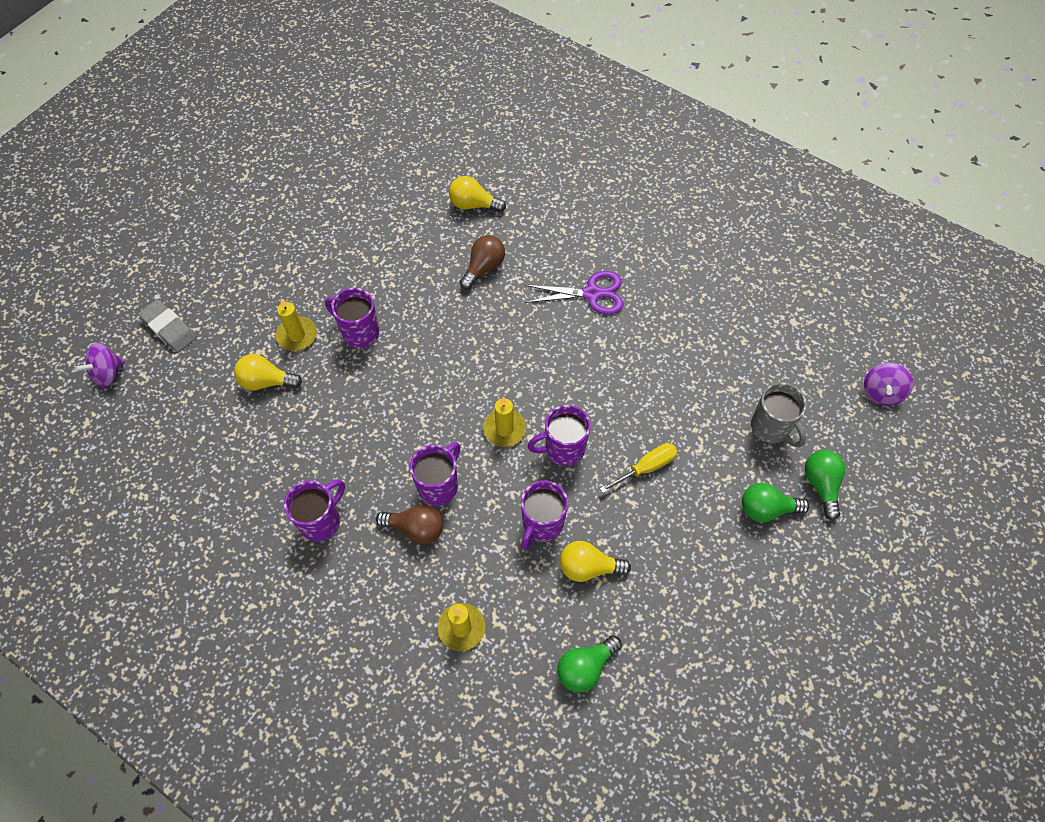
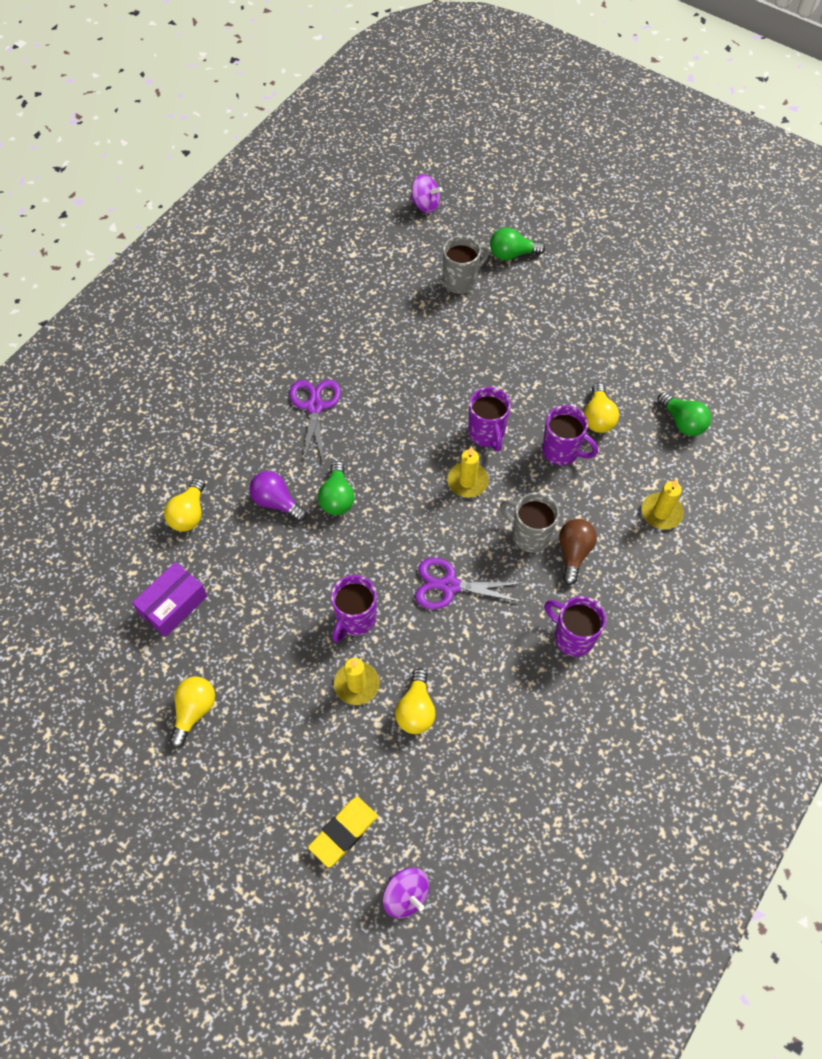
camera: 90 degrees left, 0 degrees up
grey eraser [138,299,197,353] -> yellow eraser [308,797,378,868]
purple mug [410,442,461,506] -> grey mug [500,492,559,553]
brown light bulb [460,235,505,289] -> purple light bulb [250,471,307,522]
yellow screwdriver [600,443,677,493] -> none
green light bulb [742,483,809,522] -> green light bulb moved to [318,461,354,515]
none -> purple box [132,562,207,637]
none -> yellow light bulb [169,677,215,748]
none -> purple scissors [415,557,523,610]

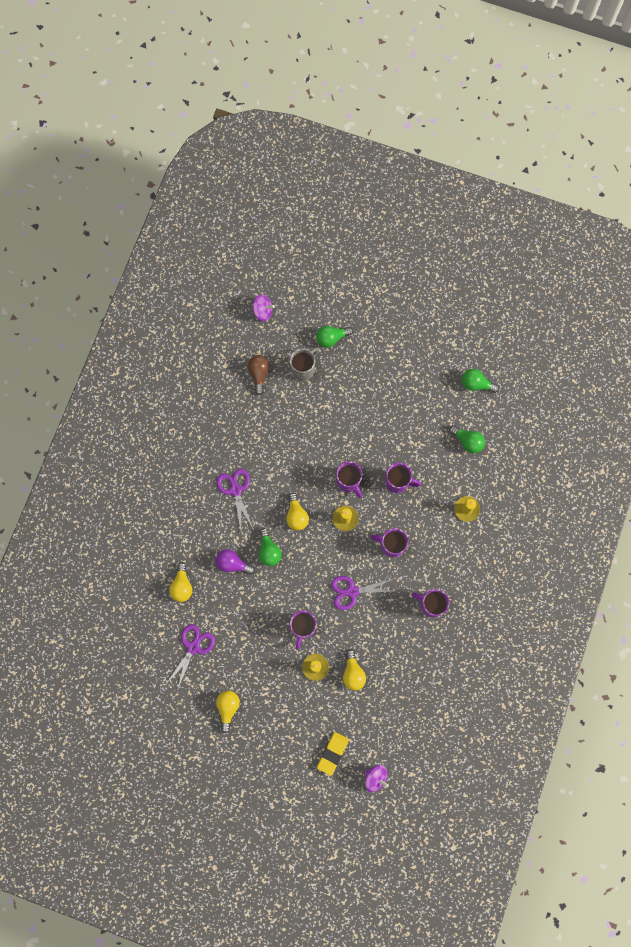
camera: 15 degrees left, 15 degrees up
purple box [132,562,207,637] -> purple scissors [166,624,215,691]
grey mug [500,492,559,553] -> purple mug [371,528,408,558]
brown light bulb [559,519,597,585] -> brown light bulb moved to [247,355,269,395]
yellow light bulb [584,383,619,433] -> yellow light bulb moved to [286,493,309,531]
none -> green light bulb [462,369,499,393]

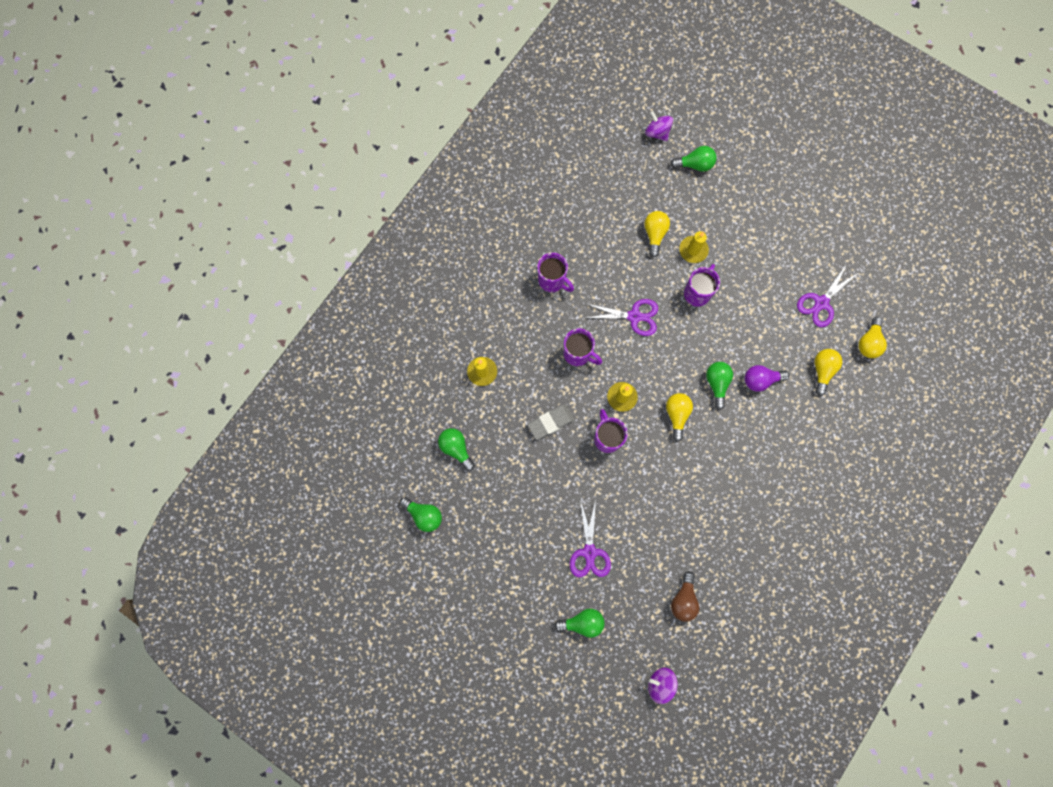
camera: 165 degrees left, 0 degrees up
purple light bulb [216,549,255,575] -> purple light bulb turned 135 degrees clockwise [745,365,789,392]
yellow light bulb [216,691,240,733] -> yellow light bulb moved to [858,317,887,358]
purple scissors [217,469,254,530] -> purple scissors moved to [570,499,611,577]
grey mug [290,348,319,381] -> none
yellow eraser [317,732,349,776] -> green light bulb [670,146,716,172]
purple mug [385,463,421,493] -> grey eraser [528,404,575,440]

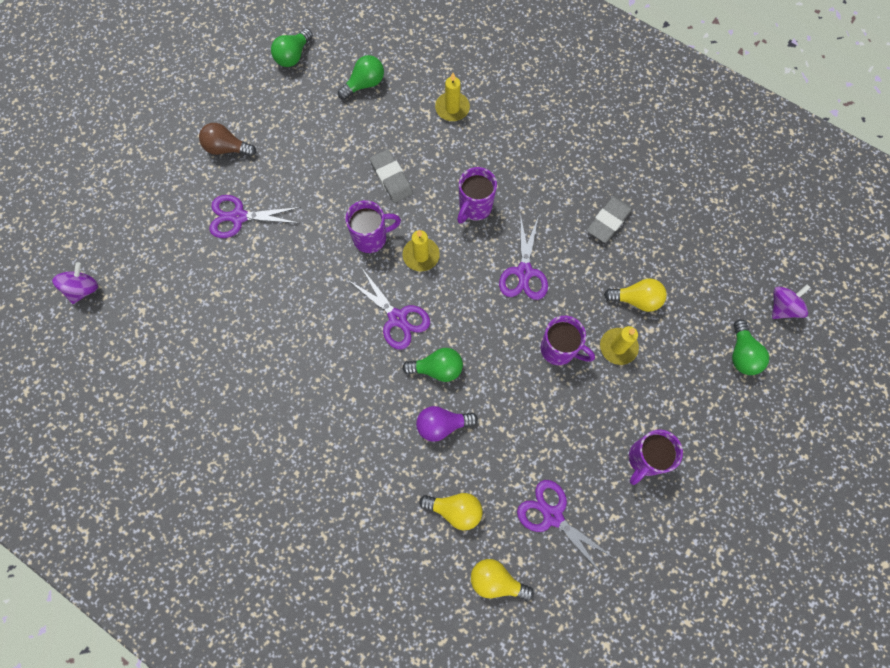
camera: 90 degrees right, 5 degrees down
purple mug [537,253,574,292] -> purple mug moved to [629,429,683,485]
green light bulb [554,609,605,638] -> none
yellow light bulb [666,393,693,442] -> purple scissors [348,268,430,350]
brown light bulb [671,571,700,622] -> brown light bulb moved to [199,123,256,157]
purple light bulb [745,365,789,392] -> purple light bulb turned 90 degrees counterclockwise [416,406,478,442]
none -> grey eraser [587,196,633,243]

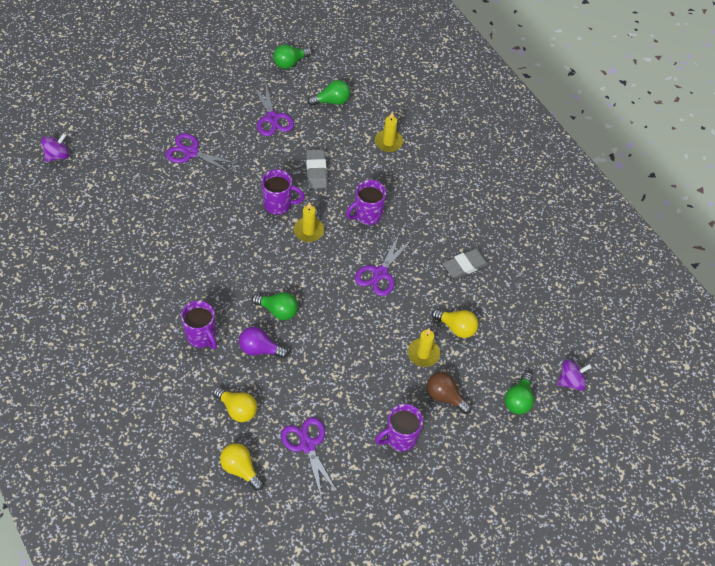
camera: 20 degrees right, 15 degrees down
brown light bulb [199,123,256,157] -> brown light bulb moved to [427,372,472,414]
purple scissors [348,268,430,350] -> purple scissors moved to [252,84,294,136]
purple mug [541,316,595,365] -> purple mug moved to [181,301,217,349]

